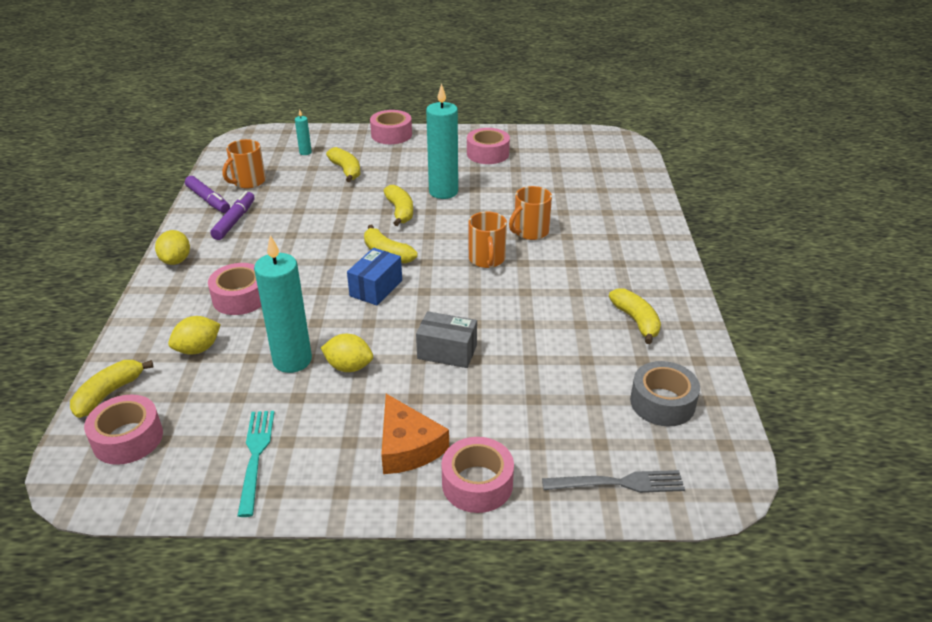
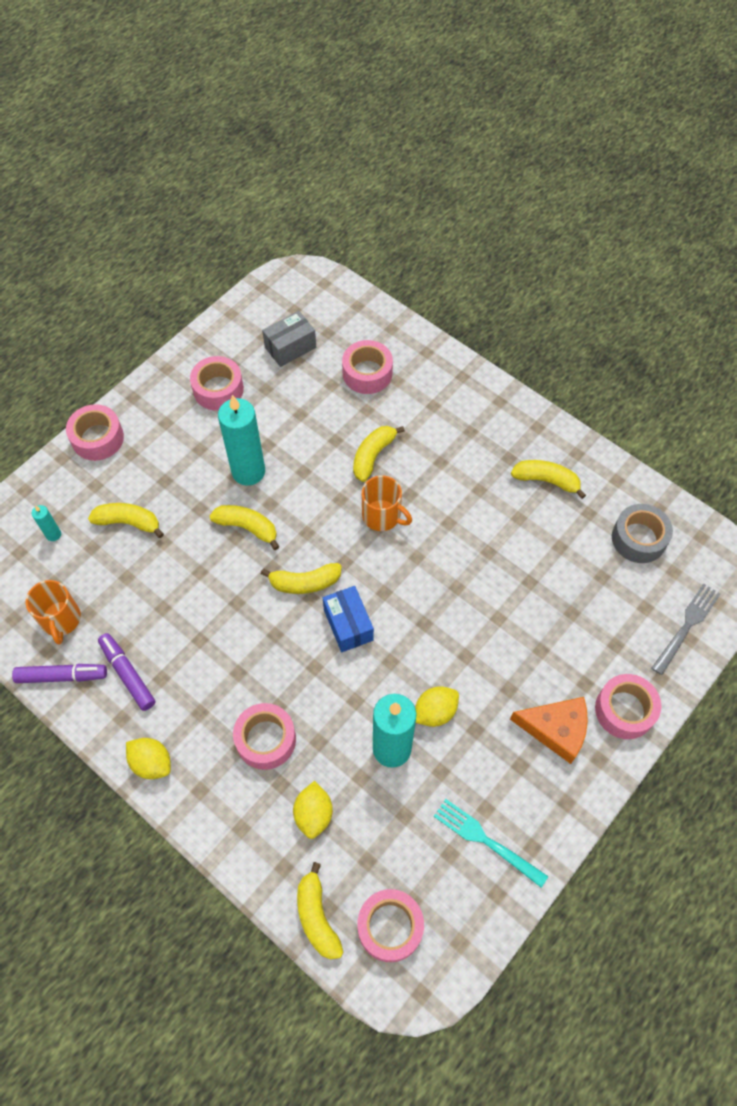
camera: 50 degrees left, 25 degrees up
grey box [416,311,477,368] -> grey box moved to [262,311,316,367]
orange mug [509,186,552,240] -> yellow banana [353,426,405,482]
none -> pink tape [342,340,393,394]

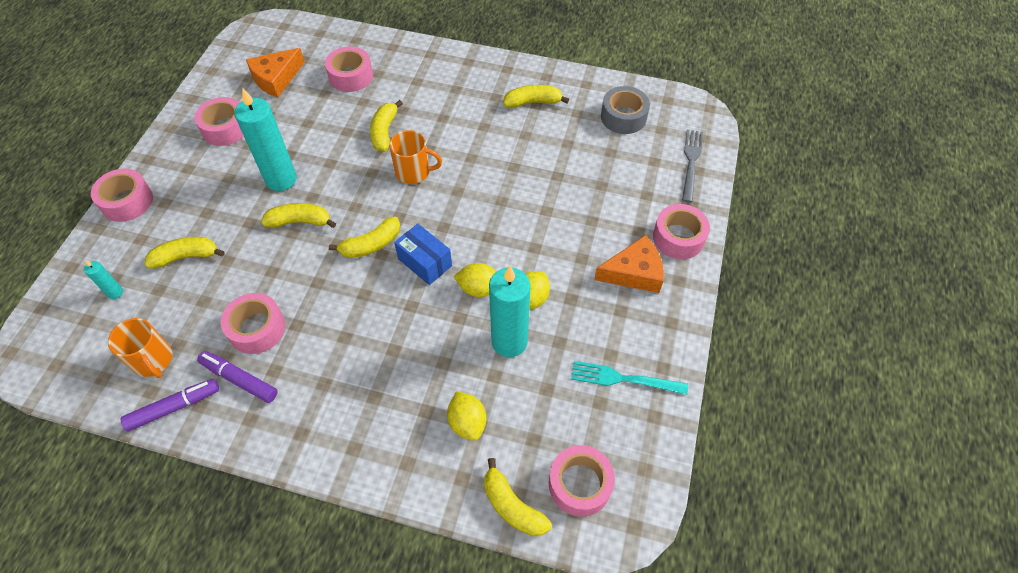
camera: 25 degrees left, 5 degrees down
yellow lemon [126,738,171,779] -> yellow lemon moved to [453,263,496,297]
pink tape [233,703,296,770] -> pink tape moved to [221,293,286,354]
grey box [262,311,316,367] -> orange cheese [246,48,305,97]

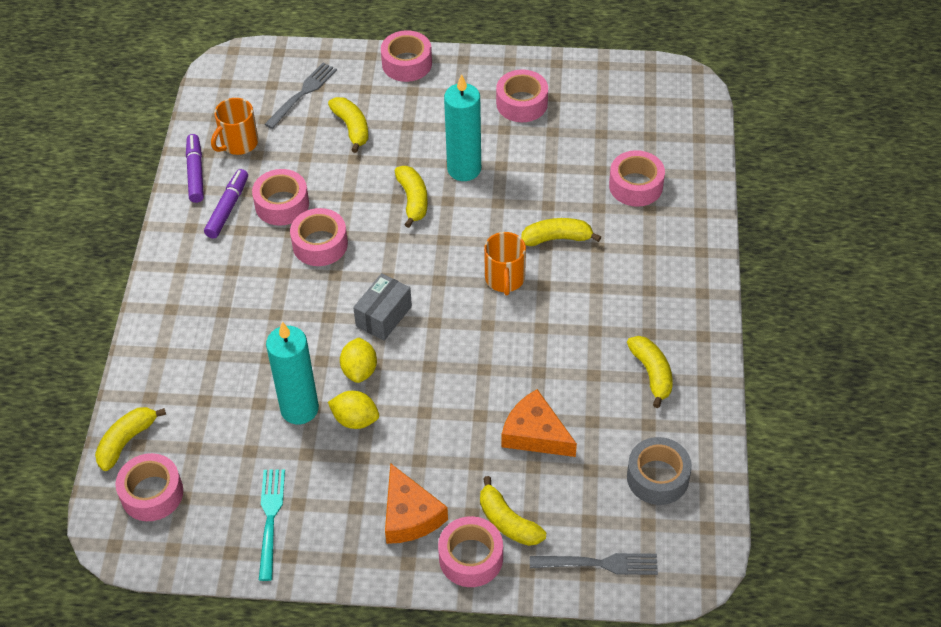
camera: 80 degrees right, 5 degrees down
turquoise candle [84,260,123,299] -> grey fork [265,63,337,129]
purple marker [121,379,219,431] -> purple marker turned 150 degrees counterclockwise [186,134,204,203]
orange cheese [246,48,305,97] -> orange cheese moved to [502,389,577,457]
yellow banana [329,216,400,258] -> yellow banana moved to [480,476,546,546]
blue box [394,224,452,285] -> grey box [353,273,412,341]
yellow lemon [447,391,486,441] -> none
none -> pink tape [290,208,348,266]

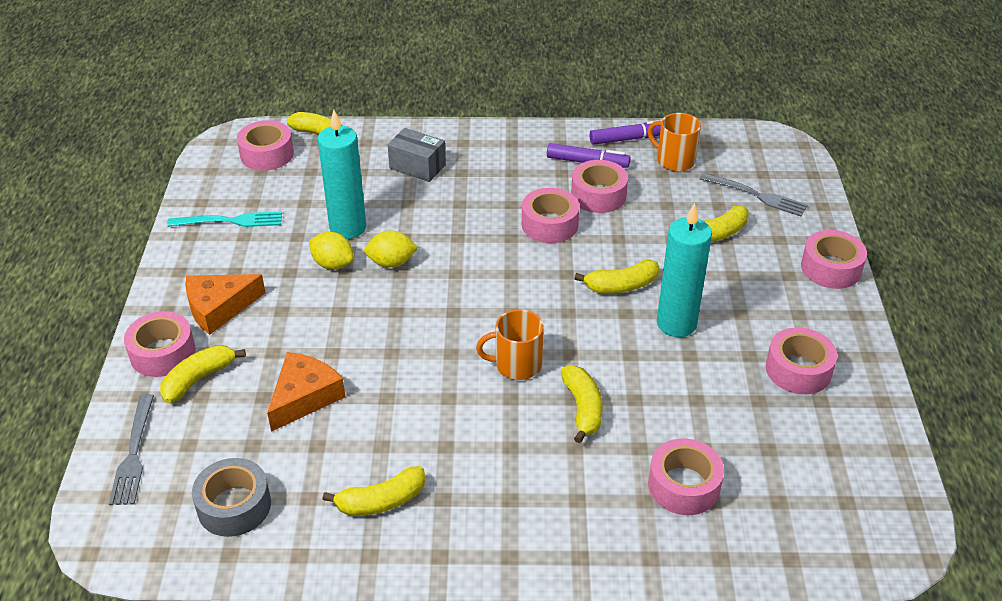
camera: 85 degrees right, 10 degrees down
yellow lemon [328,391,379,429] -> yellow lemon turned 75 degrees counterclockwise [309,232,354,270]
grey box [353,273,412,341] -> grey box moved to [388,128,446,182]

